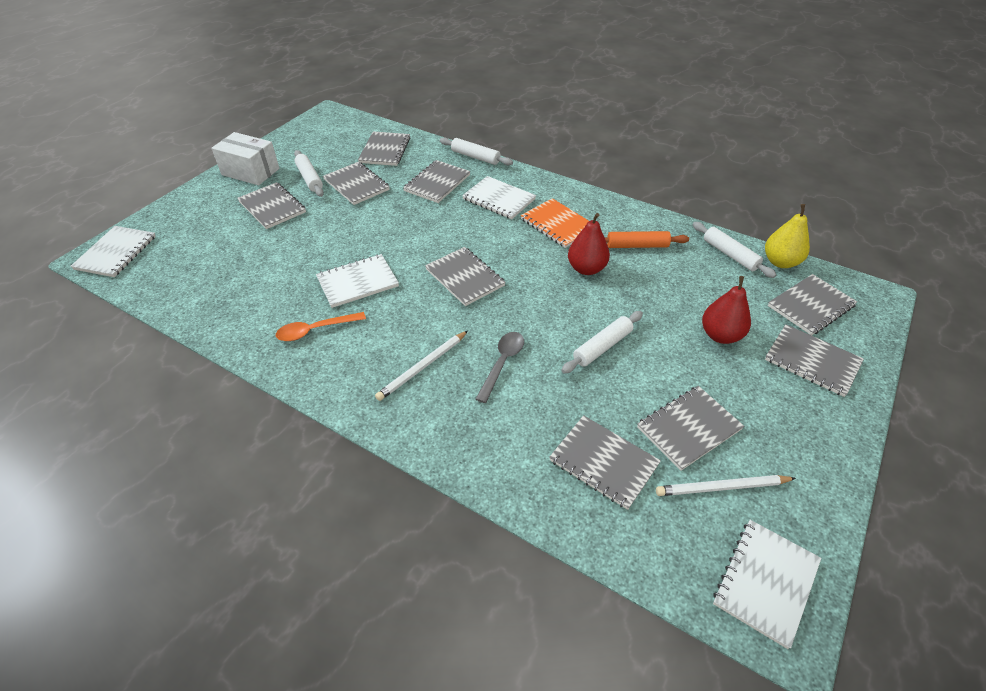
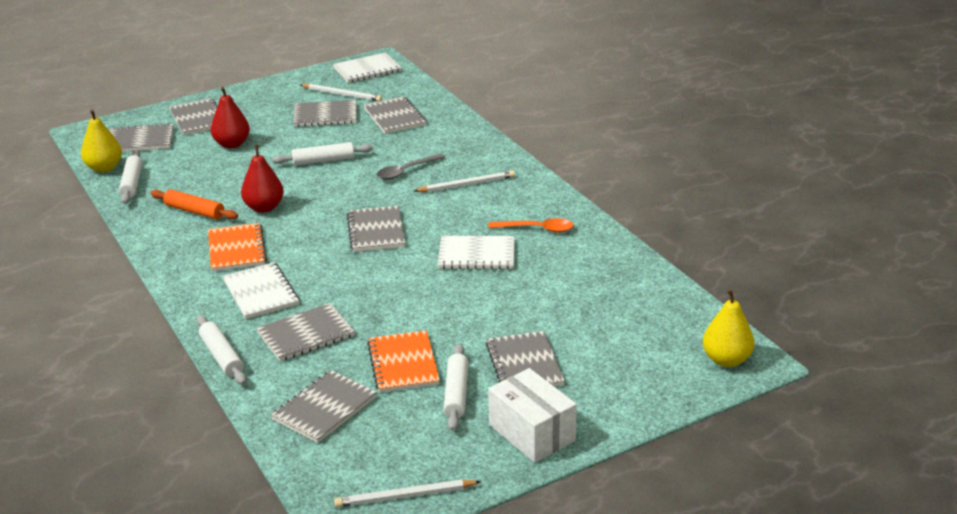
camera: 150 degrees left, 15 degrees down
white notebook [70,226,156,277] -> yellow pear [703,289,754,367]
grey notebook [323,162,390,205] -> orange notebook [367,330,440,393]
none -> white pencil [334,479,481,507]

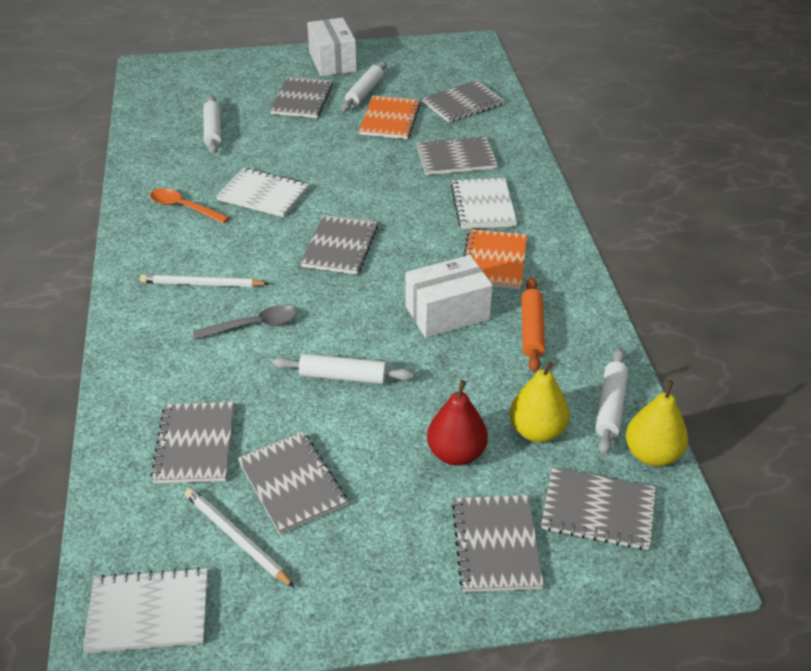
camera: 160 degrees left, 10 degrees up
orange rolling pin [151,189,238,220] -> orange rolling pin turned 45 degrees clockwise [521,277,545,372]
white rolling pin [196,315,247,385] -> white rolling pin moved to [203,95,222,155]
red pear [241,145,284,213] -> white box [406,255,493,338]
grey notebook [293,100,356,127] -> grey notebook turned 45 degrees clockwise [238,432,348,534]
white pencil [334,479,481,507] -> none
yellow pear [703,289,754,367] -> yellow pear moved to [510,362,570,442]

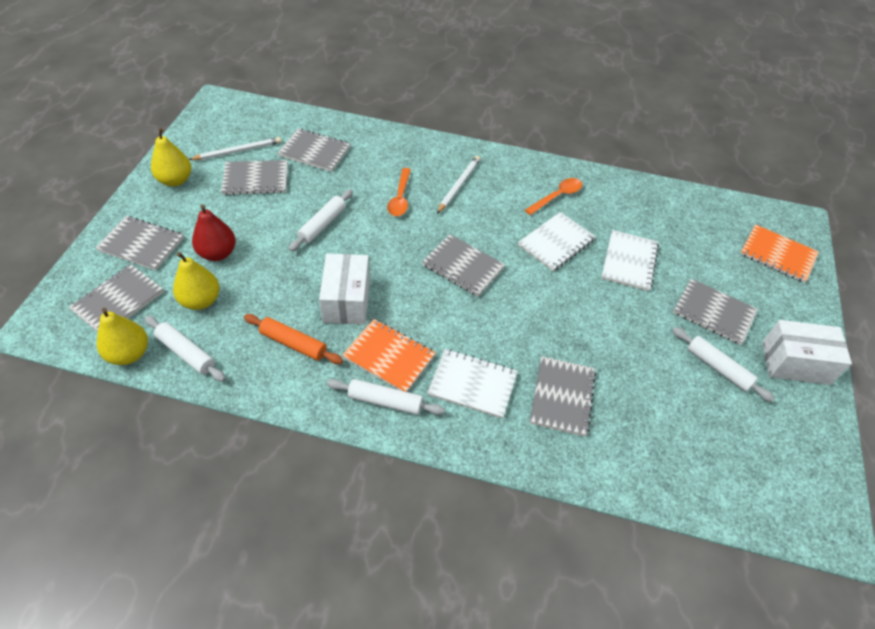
camera: 110 degrees right, 10 degrees up
white notebook [83,567,208,653] -> white notebook moved to [601,230,659,291]
grey spoon [193,305,297,339] -> orange spoon [387,168,411,216]
white rolling pin [203,95,222,155] -> white rolling pin moved to [327,379,445,415]
orange notebook [359,95,421,139] -> orange notebook moved to [740,224,819,283]
grey notebook [422,80,505,123] -> none
none -> yellow pear [151,128,191,187]

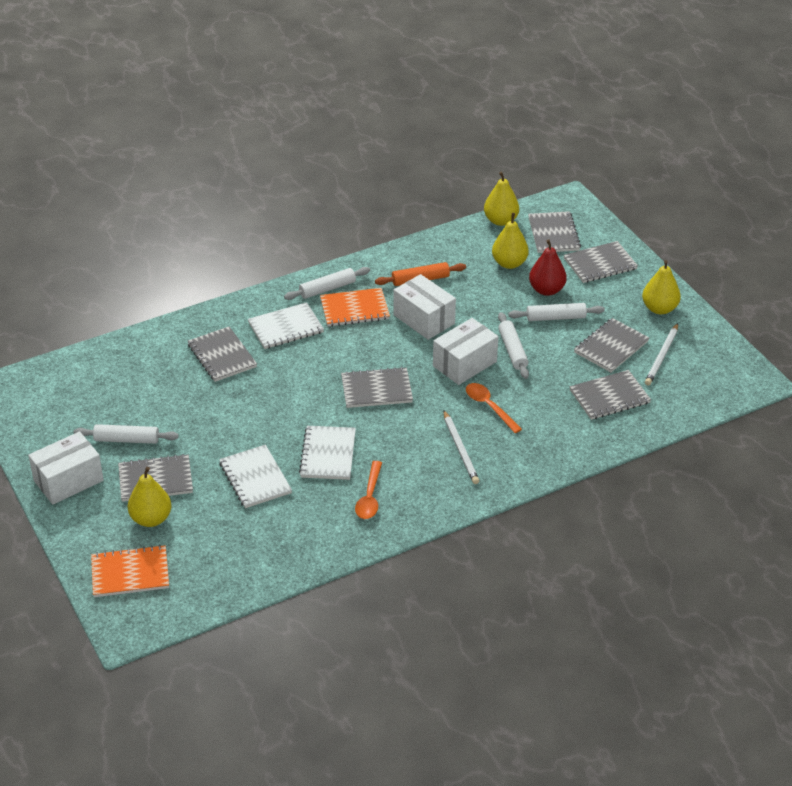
camera: 140 degrees right, 10 degrees down
white rolling pin [145,316,226,382] -> white rolling pin moved to [508,303,605,321]
none -> yellow pear [128,467,172,527]
none -> white box [433,318,498,385]

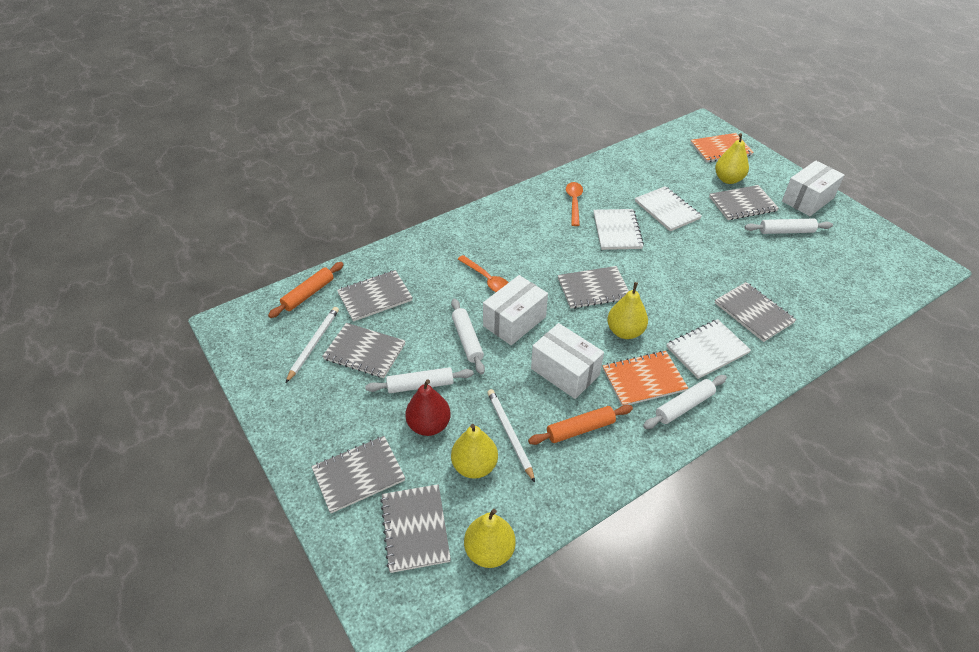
camera: 175 degrees right, 5 degrees up
white pencil [444,411,479,484] -> white pencil moved to [487,389,535,482]
grey notebook [574,318,649,372] -> grey notebook turned 75 degrees clockwise [322,323,405,378]
yellow pear [642,260,681,314] -> yellow pear moved to [607,282,648,339]
none -> orange rolling pin [268,262,344,318]

